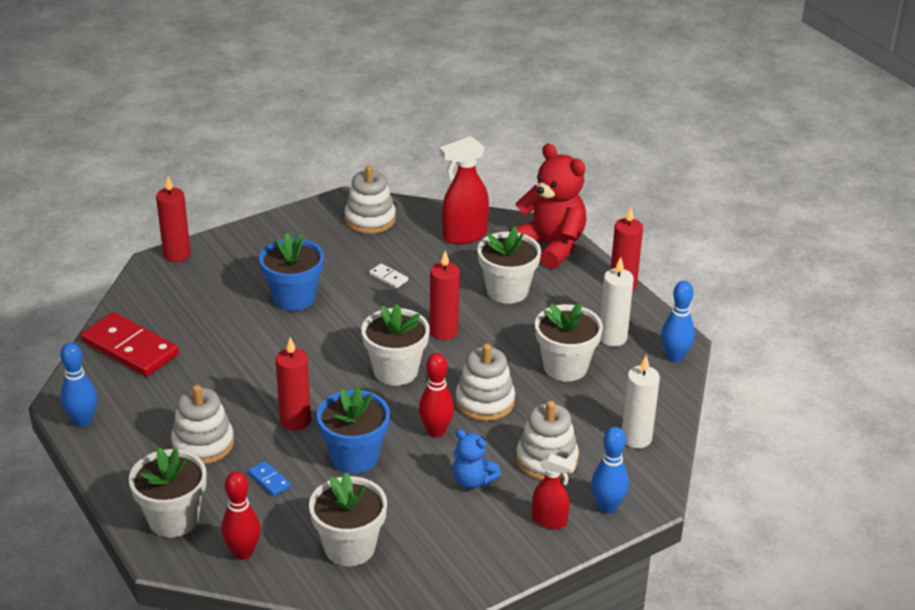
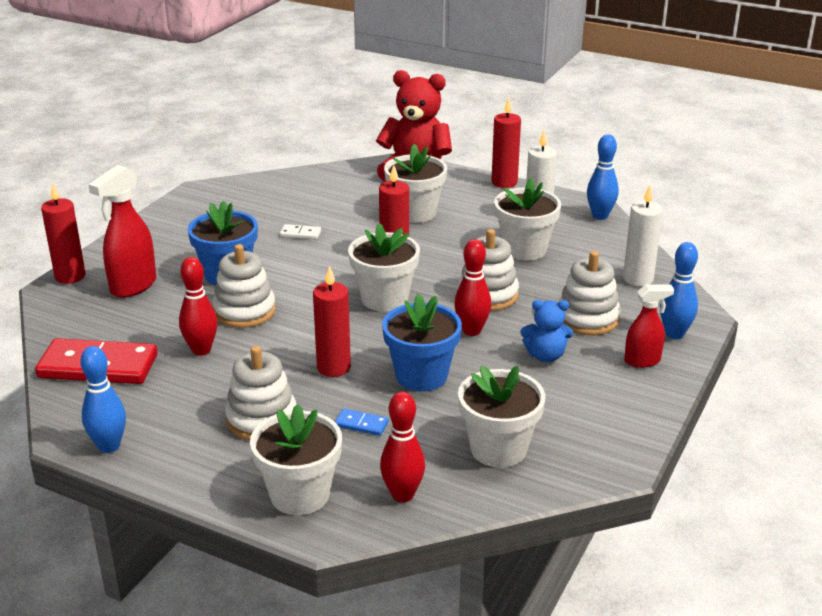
camera: 30 degrees left, 5 degrees down
white stacking toy [344,165,396,234] -> white stacking toy moved to [212,244,276,328]
red spray bottle [440,136,489,244] -> red spray bottle moved to [88,165,156,298]
none -> red bowling pin [179,257,217,356]

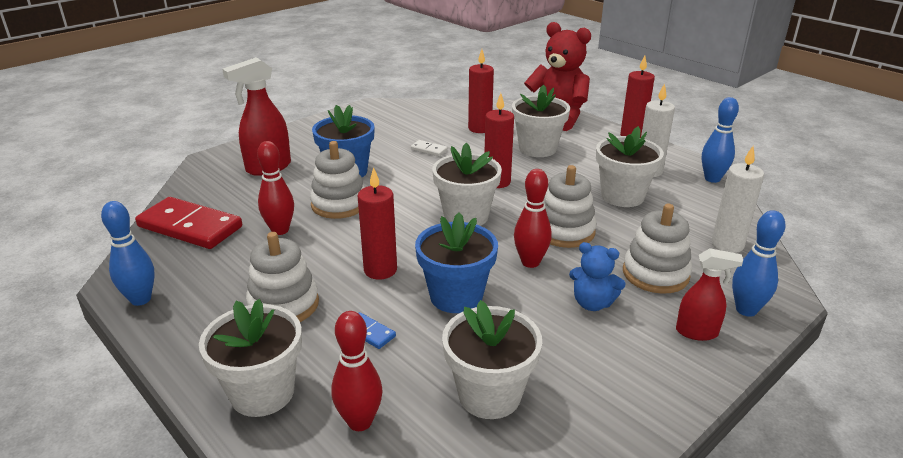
camera: 20 degrees right, 0 degrees up
red candle [41,183,86,284] -> red candle moved to [468,49,494,133]

